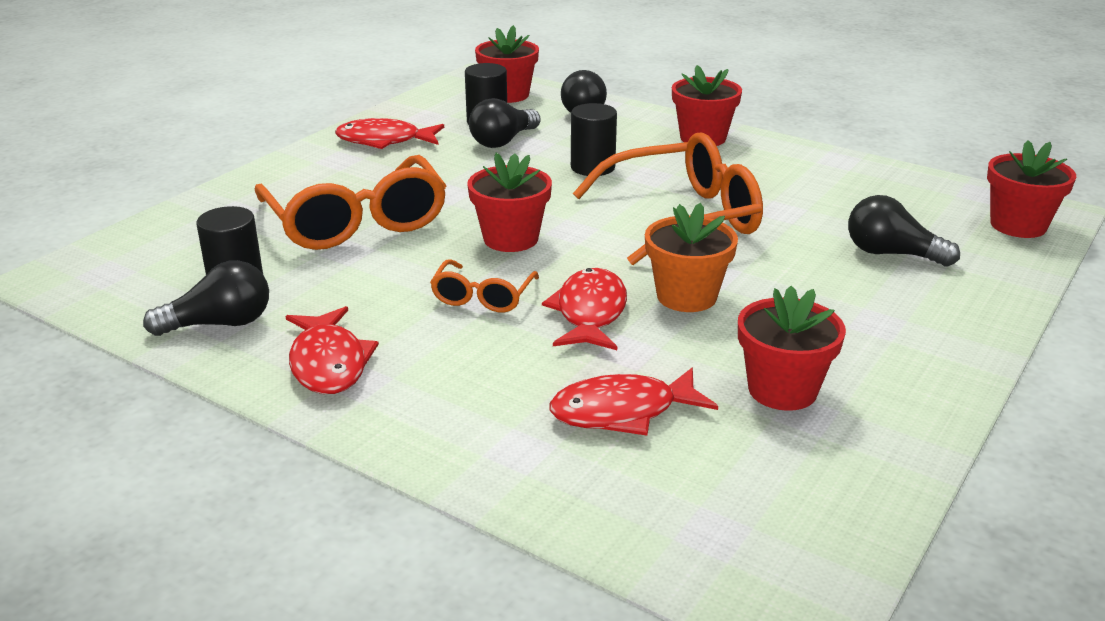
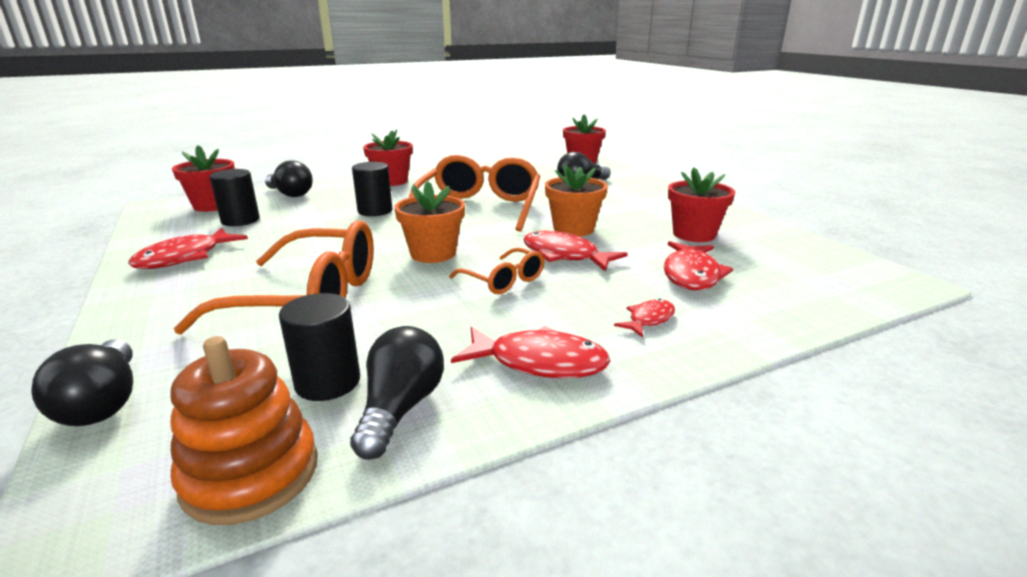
camera: 60 degrees left, 5 degrees down
red flower pot [467,153,552,252] -> orange flower pot [394,181,465,263]
black light bulb [469,98,540,148] -> black light bulb moved to [31,340,133,426]
none -> orange stacking toy [170,336,318,525]
none -> red fish [614,298,675,337]

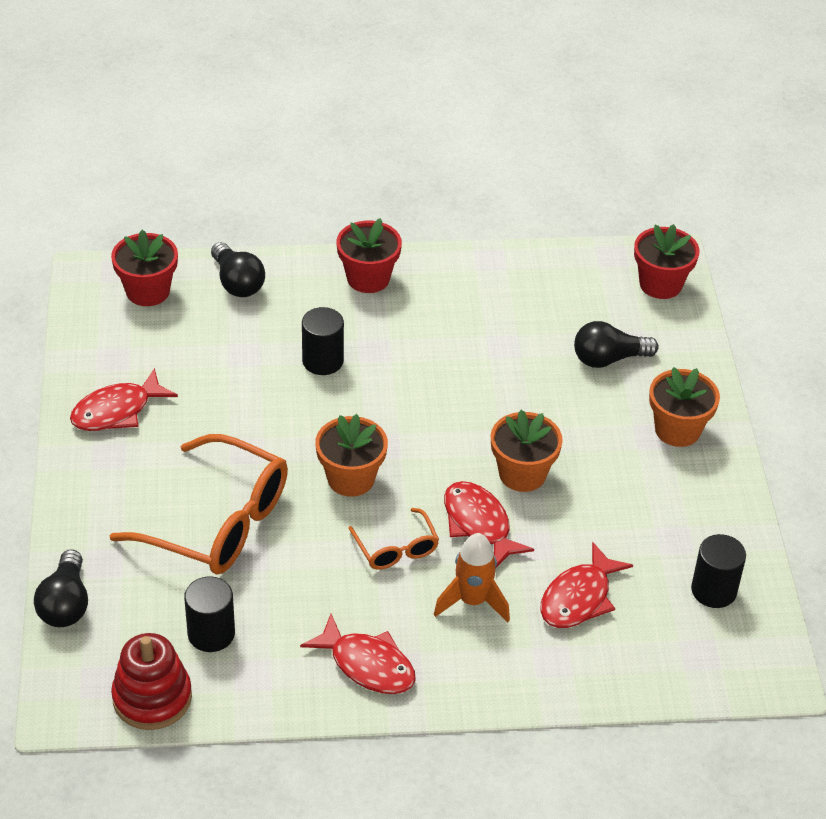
camera: 20 degrees right, 20 degrees up
orange stacking toy [170,336,318,525] -> red stacking toy [111,633,192,730]
black cylinder [210,169,260,226] -> black cylinder moved to [691,534,746,608]
black light bulb [350,326,444,460] -> none
orange glasses [409,155,540,232] -> none
red fish [614,298,675,337] -> none
red flower pot [668,167,735,242] -> none
none -> orange rocket [434,533,510,623]
none -> orange flower pot [649,367,720,447]

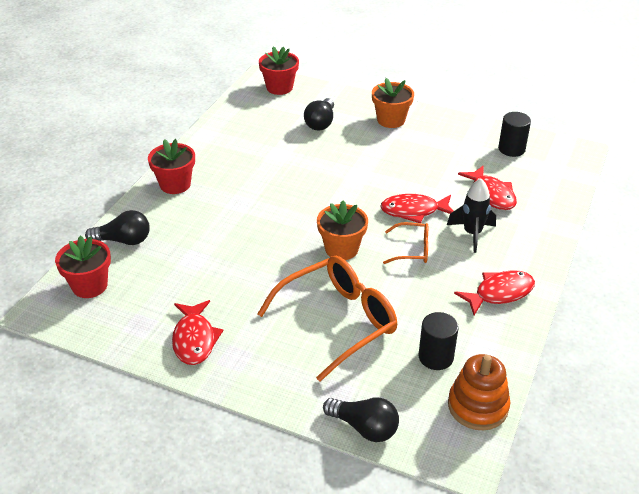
camera: 60 degrees left, 5 degrees down
red stacking toy [111,633,192,730] -> orange stacking toy [448,354,510,430]
black cylinder [302,307,344,375] -> none
orange rocket [434,533,510,623] -> black rocket [447,178,496,253]
orange flower pot [491,410,563,492] -> none

